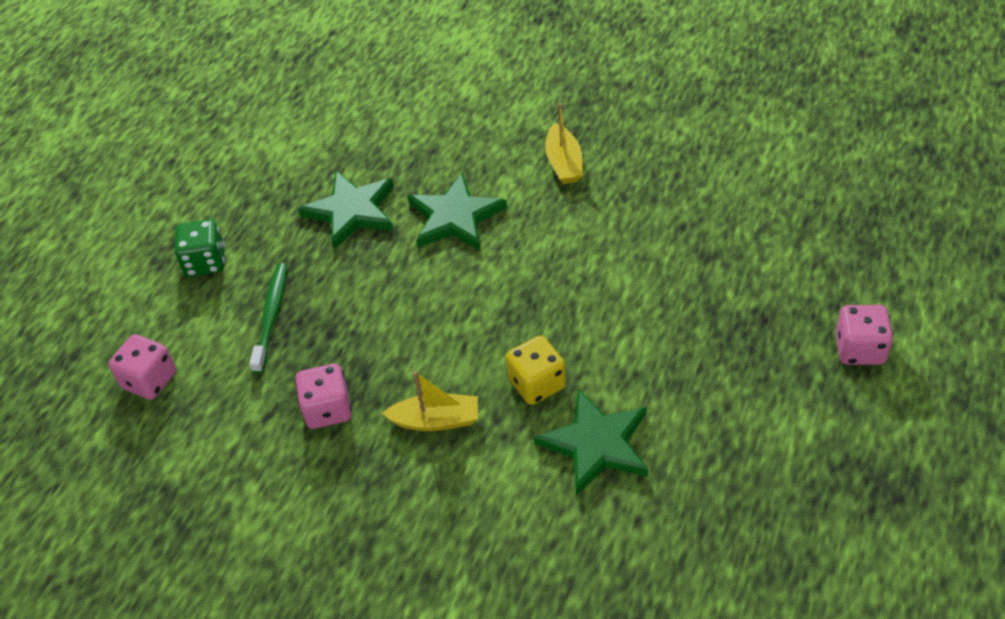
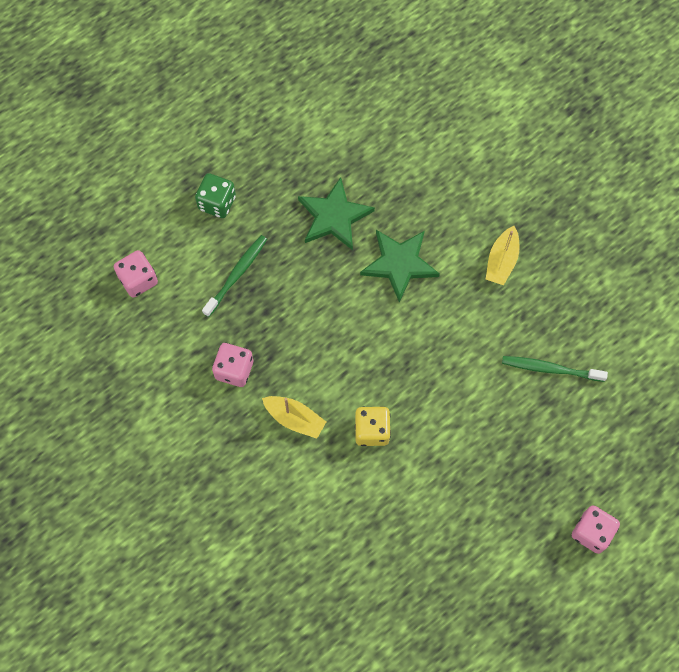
camera: 25 degrees right, 20 degrees up
green star [534,389,648,496] -> none
none -> green toothbrush [502,356,608,382]

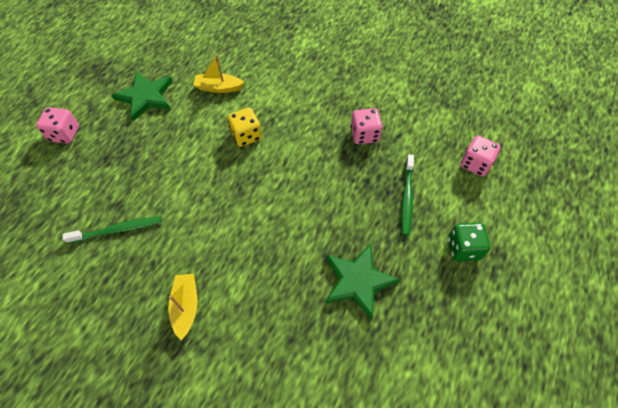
camera: 155 degrees right, 10 degrees down
yellow boat [262,396,326,439] -> yellow boat moved to [193,54,244,93]
green star [360,230,440,303] -> green star moved to [111,71,173,121]

